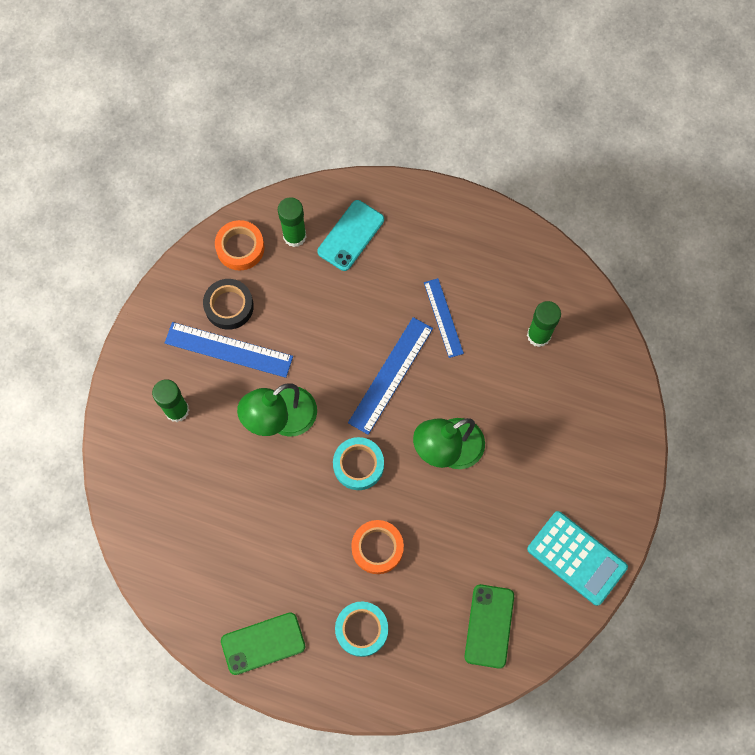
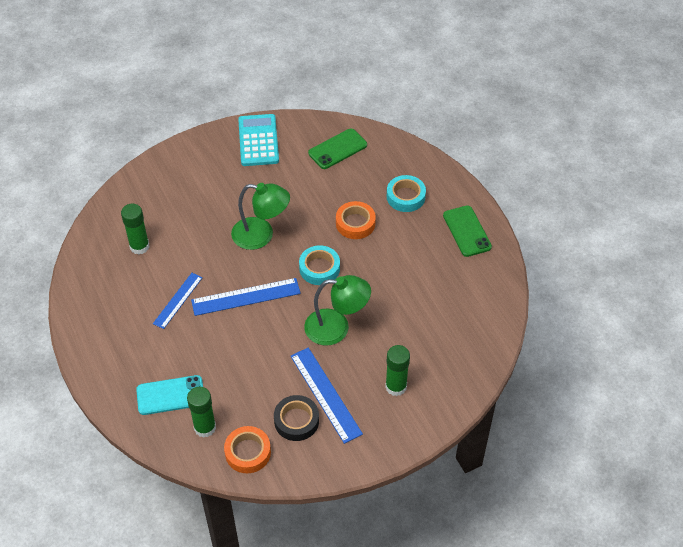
camera: 135 degrees left, 20 degrees down
green phone [221,612,306,675] -> green phone turned 45 degrees clockwise [443,205,492,257]

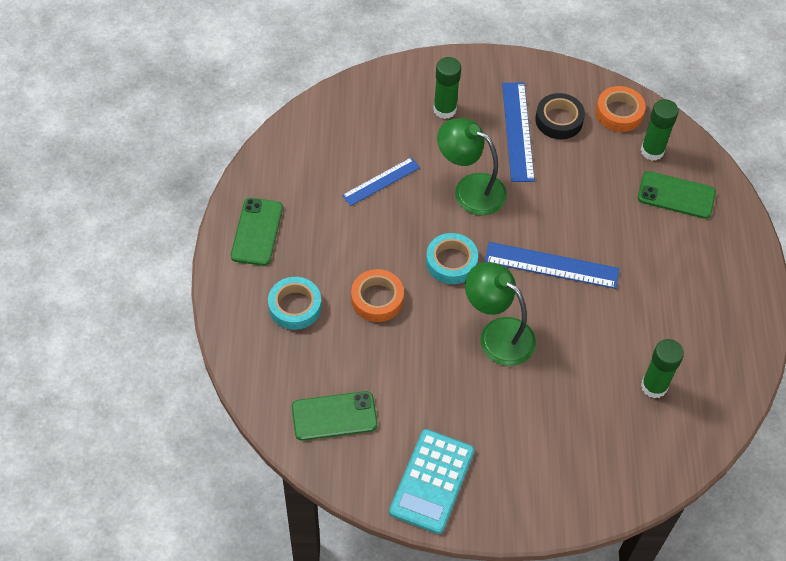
camera: 155 degrees left, 5 degrees up
turquoise phone [136,375,203,415] -> green phone [638,171,716,219]
blue ruler [153,273,203,329] -> blue ruler moved to [342,157,420,206]

